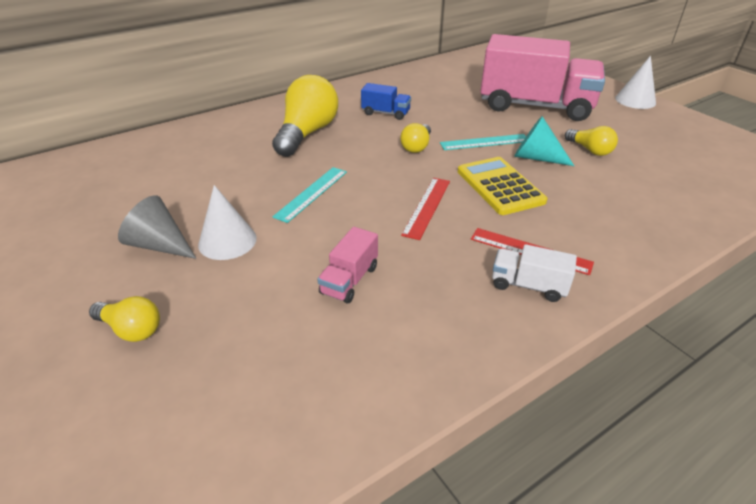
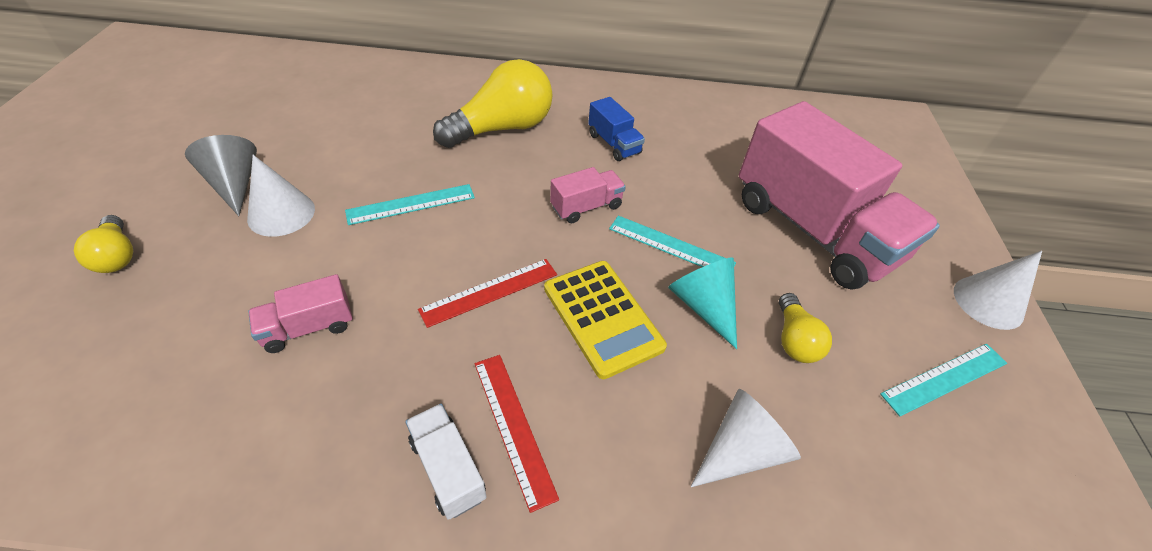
camera: 35 degrees right, 10 degrees up
yellow light bulb [401,123,431,153] -> pink truck [550,167,626,223]
yellow calculator [458,157,547,215] -> yellow calculator turned 135 degrees clockwise [544,261,667,379]
none -> white cone [691,389,801,487]
none -> turquoise ruler [880,344,1007,416]

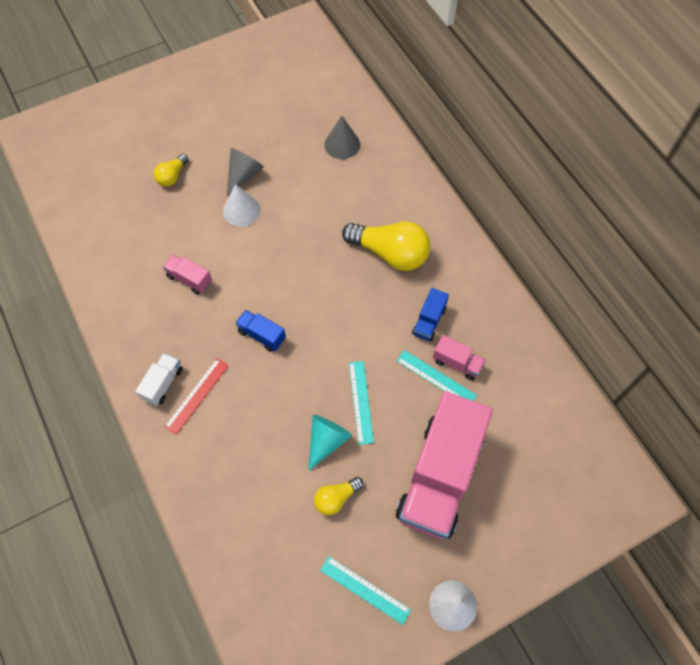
camera: 60 degrees right, 15 degrees up
turquoise ruler [345,184,475,225] -> turquoise ruler moved to [397,350,477,401]
red ruler [418,259,557,328] -> blue truck [235,310,286,352]
yellow calculator [544,261,667,379] -> none
pink truck [550,167,626,223] -> pink truck moved to [433,335,486,380]
white cone [691,389,801,487] -> none
none -> grey cone [324,116,360,159]

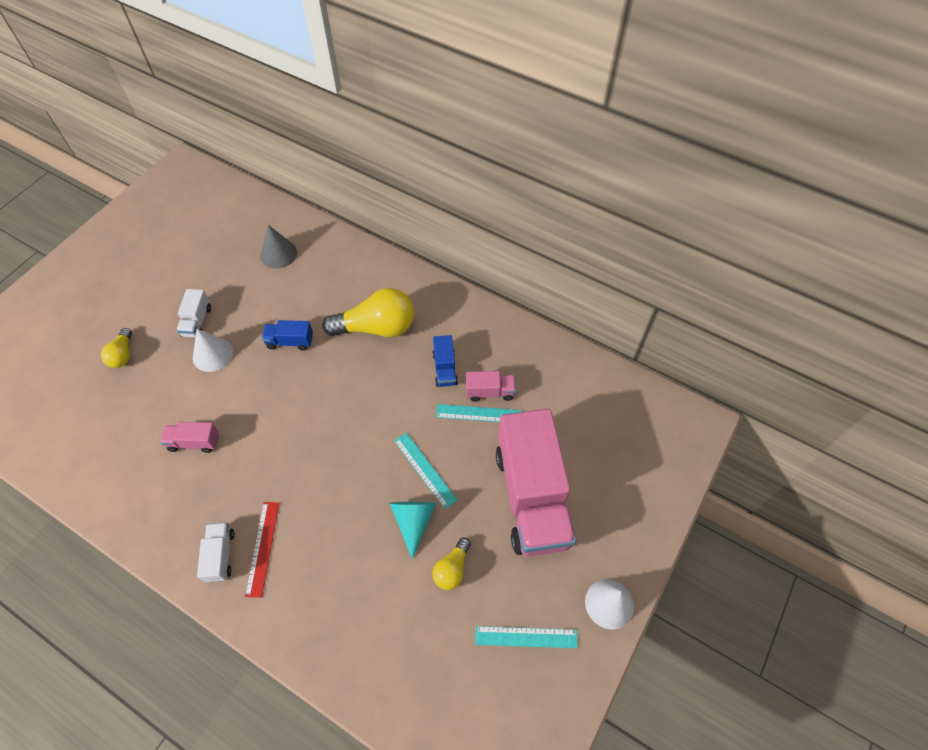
camera: 30 degrees left, 5 degrees down
grey cone [227,148,264,196] -> white truck [176,289,211,338]
blue truck [235,310,286,352] -> blue truck moved to [262,320,313,351]

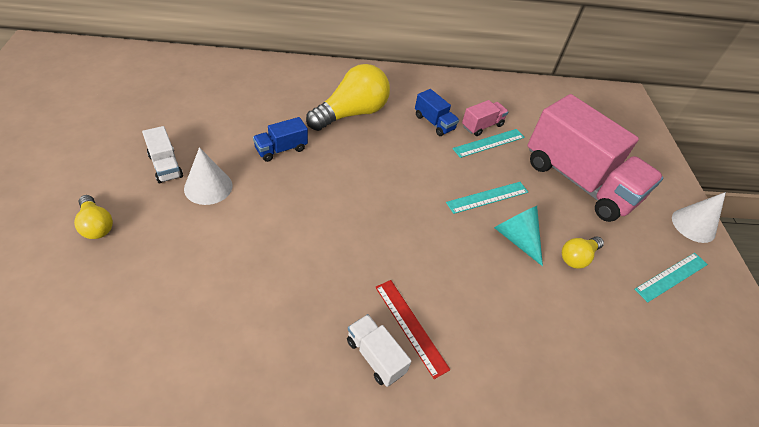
camera: 40 degrees left, 10 degrees down
pink truck [160,422,219,453] -> none
grey cone [261,225,297,269] -> none
turquoise ruler [394,433,457,509] -> turquoise ruler turned 45 degrees counterclockwise [446,182,528,214]
yellow light bulb [432,538,471,590] -> yellow light bulb turned 60 degrees clockwise [562,236,604,269]

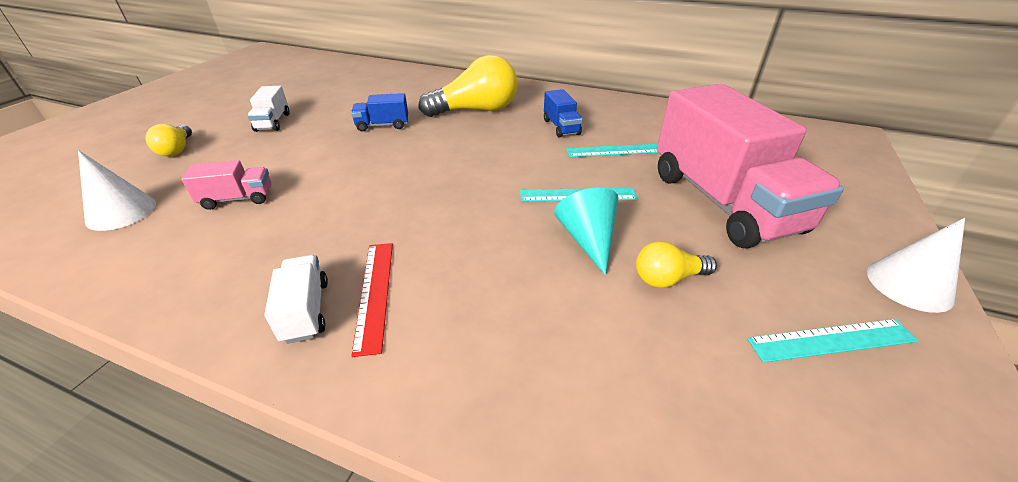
camera: 30 degrees right, 10 degrees down
white cone [184,147,232,205] -> white cone moved to [78,150,156,231]
pink truck [462,100,508,136] -> pink truck moved to [181,160,271,210]

